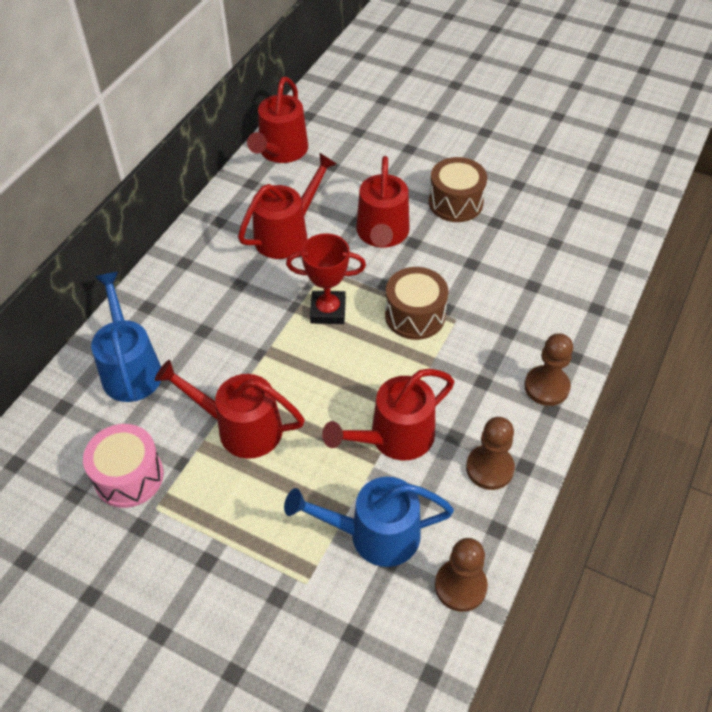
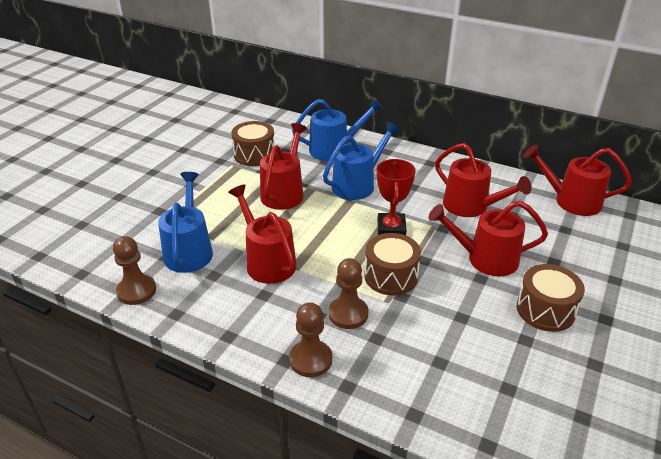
camera: 90 degrees right, 15 degrees down
pink drum [83,424,164,508] -> brown drum [231,121,275,166]
brown pawn [466,417,515,490] -> brown pawn moved to [329,258,368,329]
none -> blue watering can [323,122,400,200]

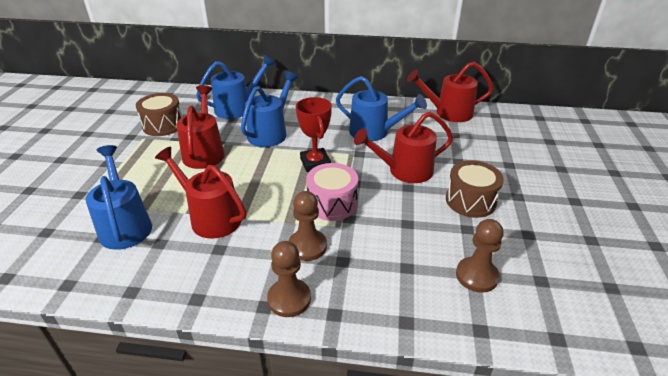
camera: 20 degrees left, 0 degrees up
brown pawn [113,236,156,305] -> brown pawn moved to [456,219,504,293]
brown drum [364,233,421,295] -> pink drum [306,163,358,221]
red watering can [435,143,532,217] -> blue watering can [336,76,427,141]

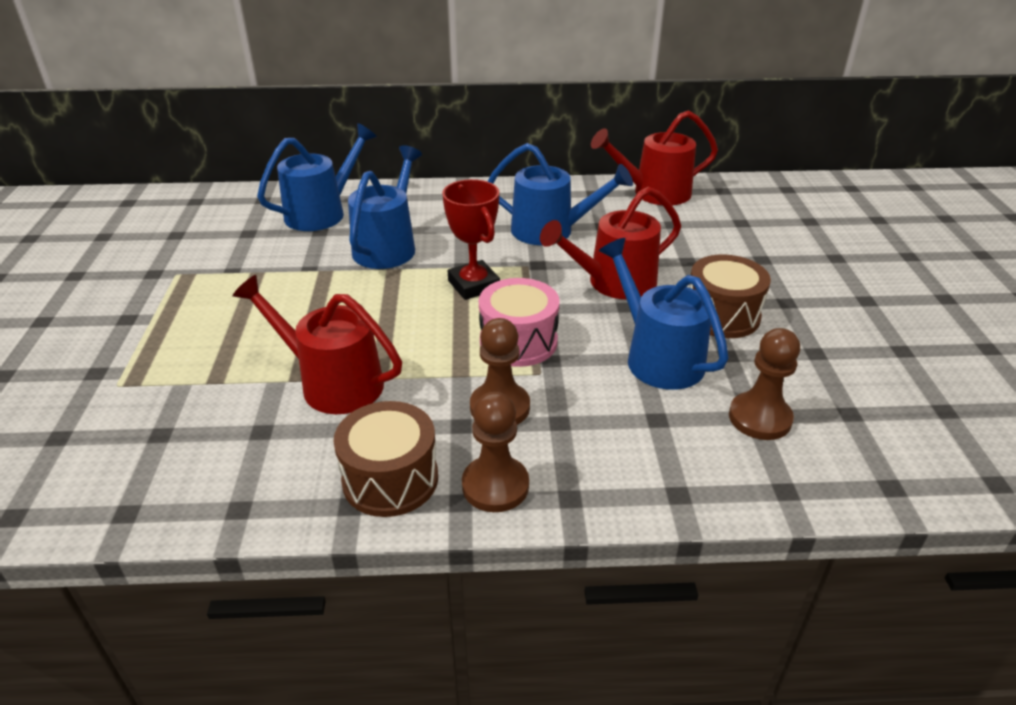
camera: 10 degrees left, 0 degrees up
blue watering can [86,145,152,250] -> blue watering can moved to [599,238,729,390]
brown drum [136,93,182,136] -> brown drum moved to [333,401,438,517]
red watering can [176,85,225,169] -> none

